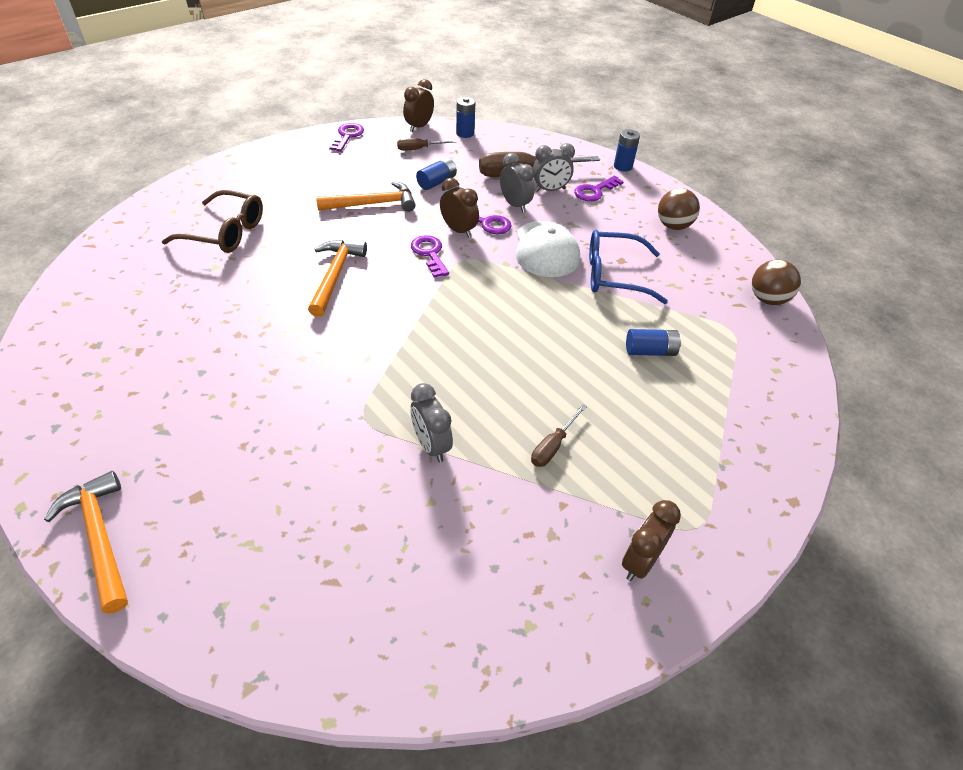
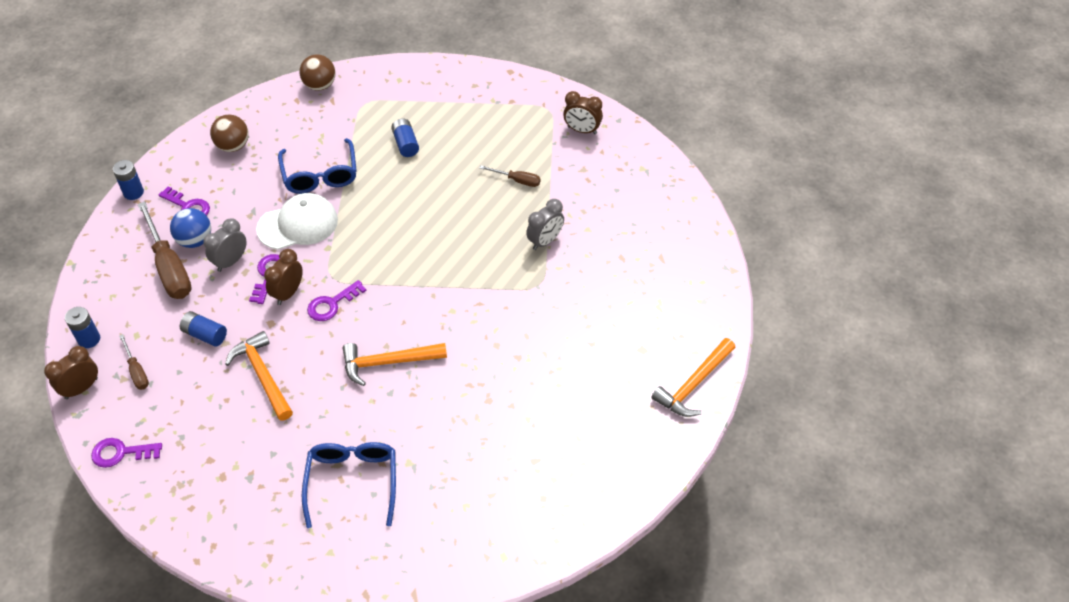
camera: 105 degrees left, 5 degrees up
brown glasses [162,190,263,253] -> blue glasses [302,442,396,528]
brown clock [403,79,434,132] -> brown clock turned 120 degrees clockwise [44,346,98,399]
grey clock [533,143,575,192] -> blue ball [170,208,211,248]

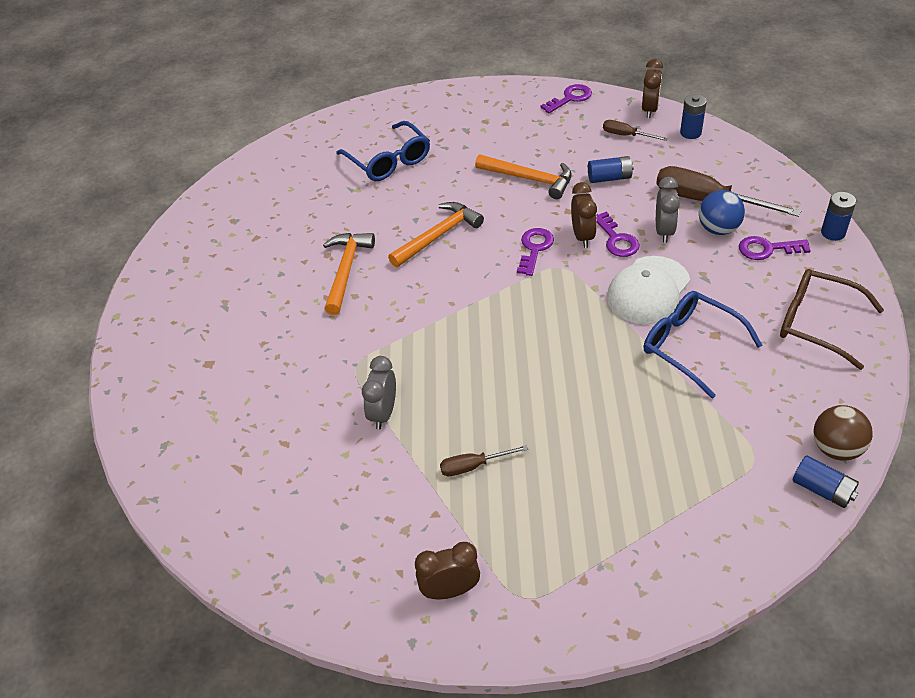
camera: 150 degrees right, 5 degrees down
brown ball [210,115,249,152] -> brown glasses [780,269,884,370]
blue battery [391,119,419,157] -> blue battery moved to [793,455,859,508]
orange hammer [651,338,736,417] -> orange hammer moved to [323,233,375,315]

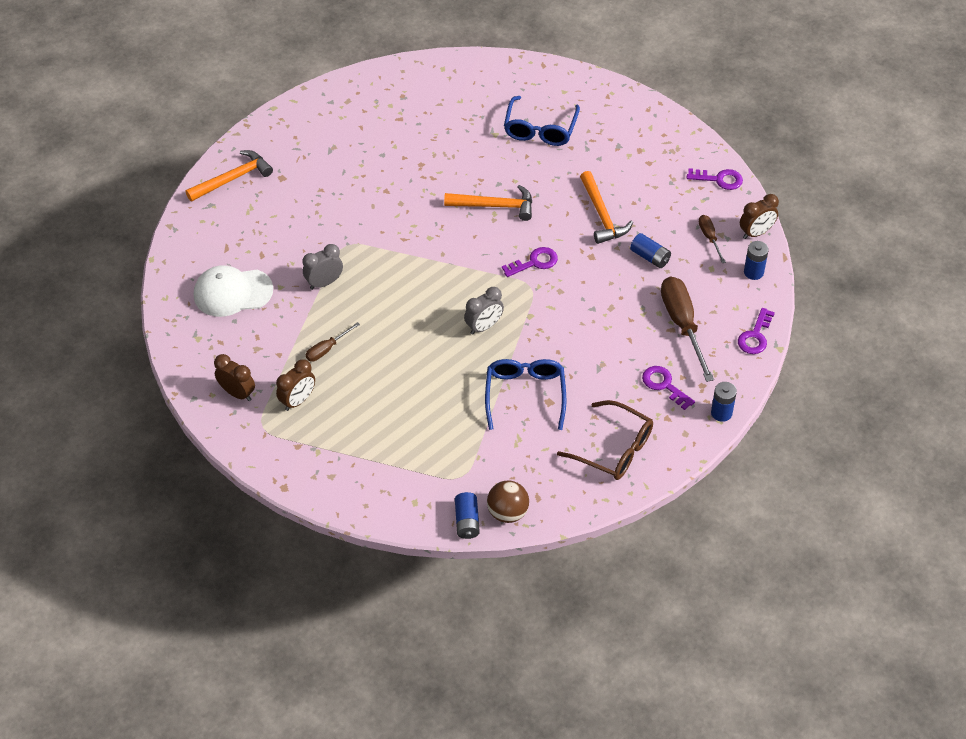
camera: 45 degrees right, 5 degrees up
orange hammer [323,233,375,315] -> orange hammer moved to [186,150,273,202]
brown screwdriver [440,445,528,476] -> brown screwdriver turned 75 degrees counterclockwise [306,322,360,362]
brown clock [571,182,597,248] -> brown clock moved to [276,359,315,411]
purple key [596,212,640,257] -> purple key moved to [738,308,775,354]
white cap [607,256,690,324] -> white cap moved to [194,265,273,317]
grey clock [656,177,680,243] -> grey clock moved to [464,287,504,335]
blue ball [699,190,745,235] -> none
brown glasses [780,269,884,370] -> brown glasses turned 135 degrees clockwise [557,400,653,480]

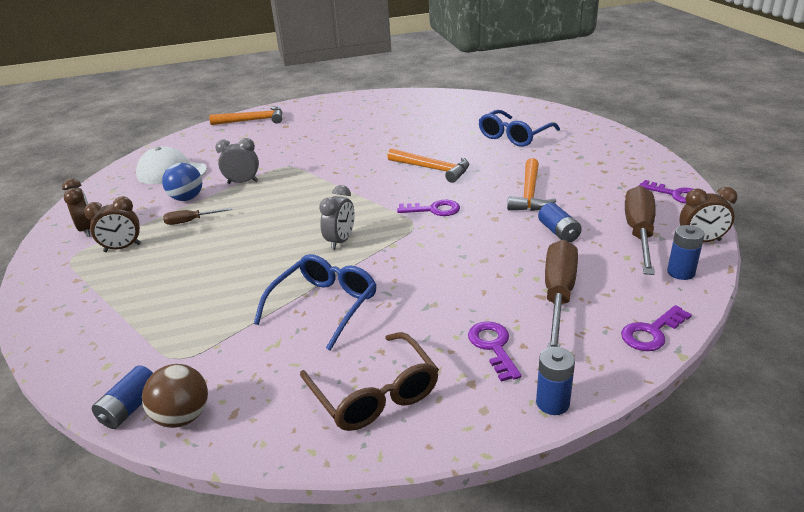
camera: 30 degrees right, 20 degrees down
grey clock [464,287,504,335] -> grey clock turned 60 degrees counterclockwise [319,185,355,250]
brown screwdriver [699,215,726,263] -> brown screwdriver [625,185,656,275], size x1.98
none -> blue ball [162,163,202,201]

